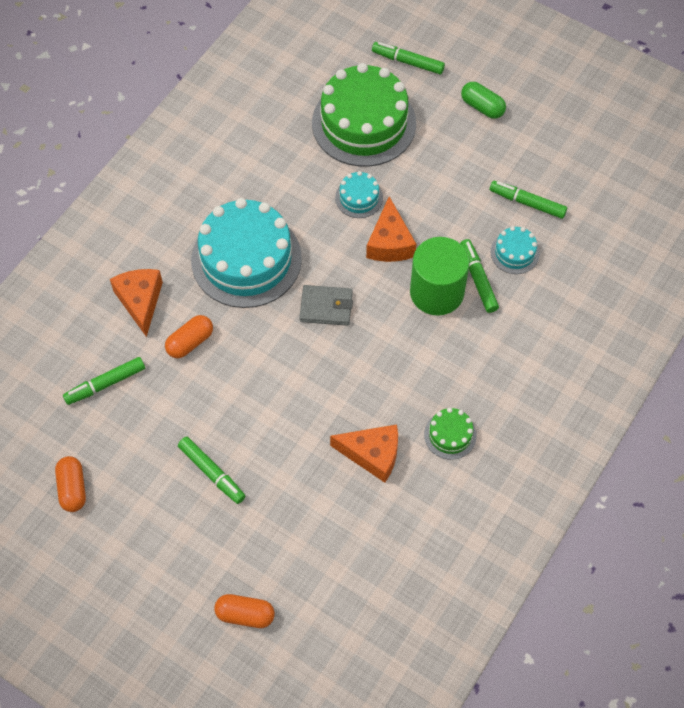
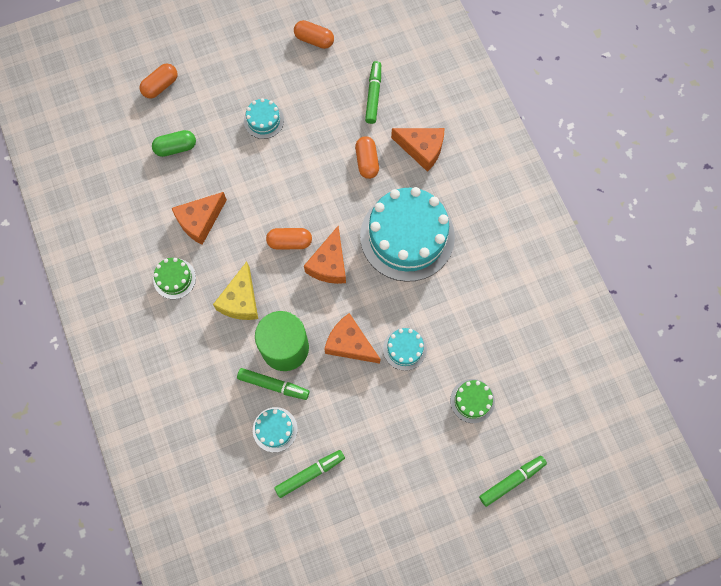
camera: 125 degrees right, 10 degrees up
green marker [178,437,246,504] -> turquoise cake [244,98,284,139]
grey wallet [299,285,353,326] -> orange cheese [304,226,346,284]
green cake [312,63,416,167] -> green cake [450,379,495,423], size x0.44
green capsule [461,82,506,119] -> green capsule moved to [152,130,196,157]
none -> yellow cheese [213,262,258,320]
none -> orange capsule [266,228,312,249]

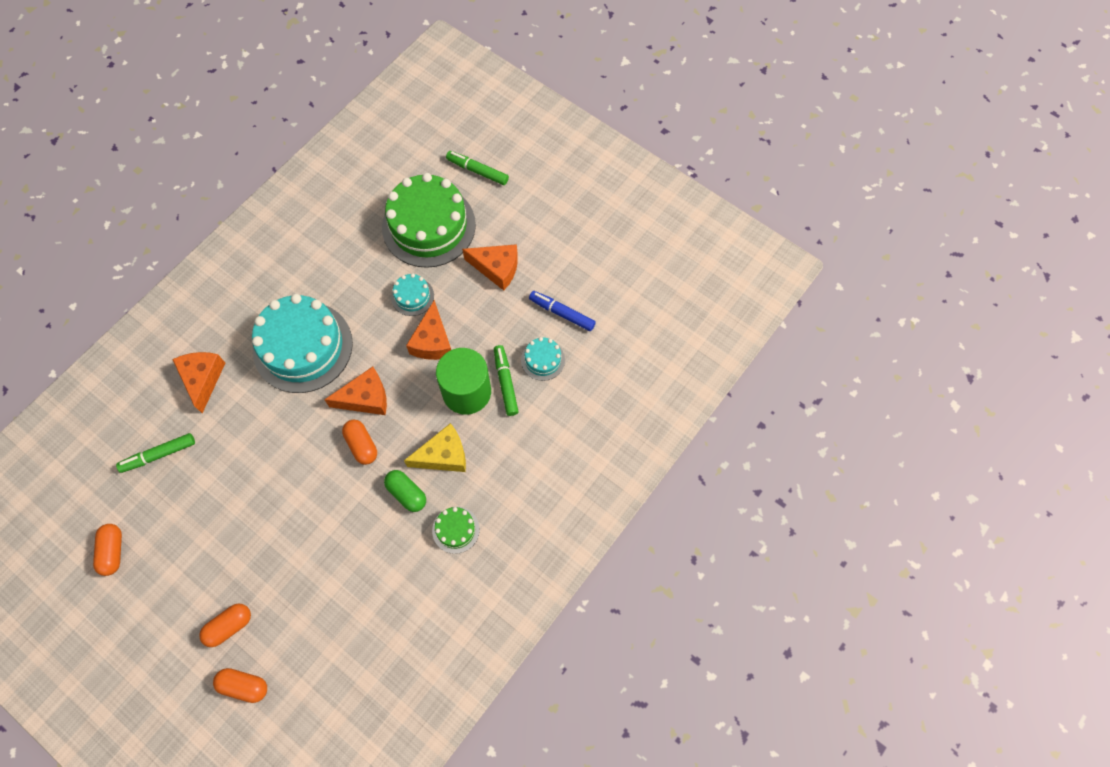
camera: 120 degrees left, 5 degrees down
green capsule [152,130,196,157] -> green capsule moved to [384,470,426,512]
orange cheese [172,192,227,245] -> orange cheese moved to [462,244,518,291]
turquoise cake [244,98,284,139] -> none
green marker [274,450,345,498] -> blue marker [529,291,596,331]
orange capsule [355,136,379,179] -> orange capsule moved to [199,603,251,647]
green cake [450,379,495,423] -> green cake [382,173,476,268], size x2.25

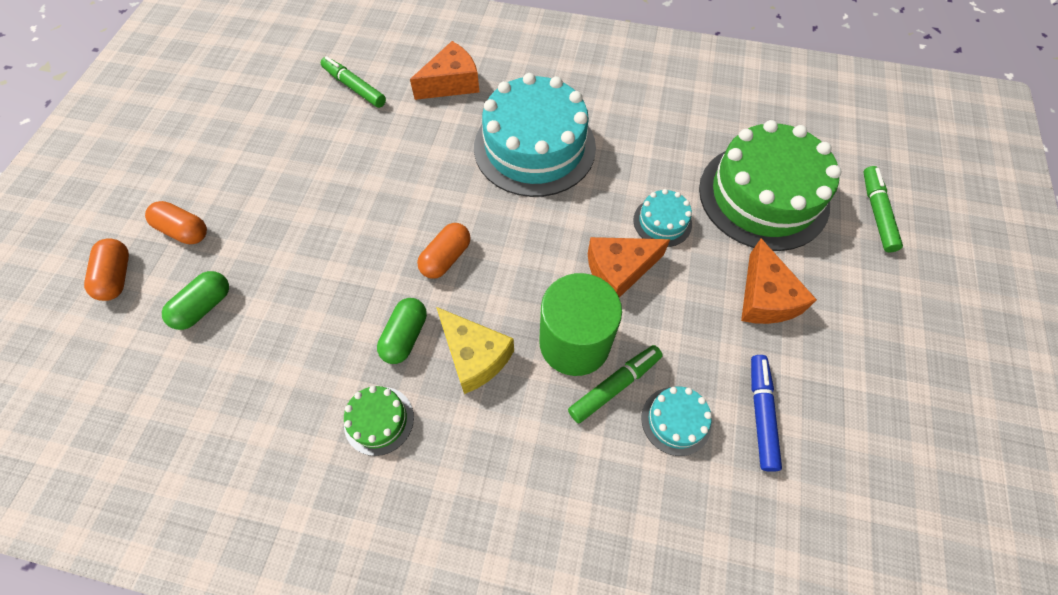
camera: 65 degrees right, 5 degrees down
orange capsule [93,524,122,576] -> none
orange cheese [324,367,387,415] -> none
none -> green capsule [162,271,229,330]

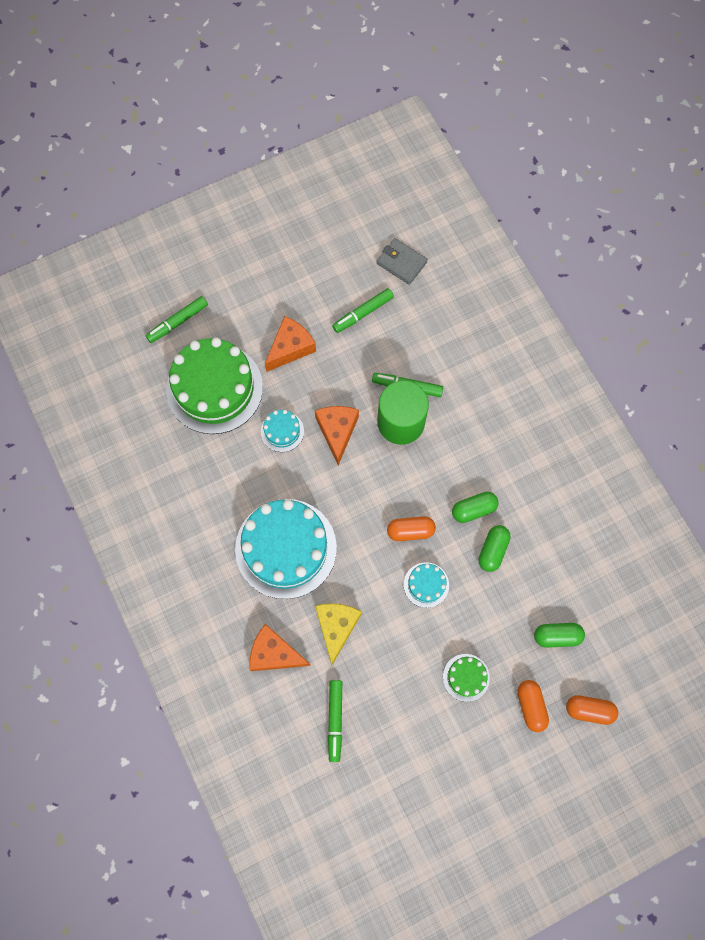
camera: 130 degrees left, 10 degrees up
orange capsule [84,238,129,301] -> orange capsule turned 60 degrees clockwise [566,695,618,725]
green cake [344,386,414,456] -> green cake moved to [443,654,490,702]
yellow cheese [436,307,514,394] -> yellow cheese moved to [315,603,362,665]
orange cheese [588,237,670,298] -> orange cheese turned 120 degrees counterclockwise [315,406,359,465]
turquoise cake [641,386,712,456] -> turquoise cake moved to [404,562,449,608]
blue marker [751,355,782,472] -> green marker [332,288,394,333]
none -> grey wallet [377,238,428,285]
none -> green capsule [478,525,511,572]

